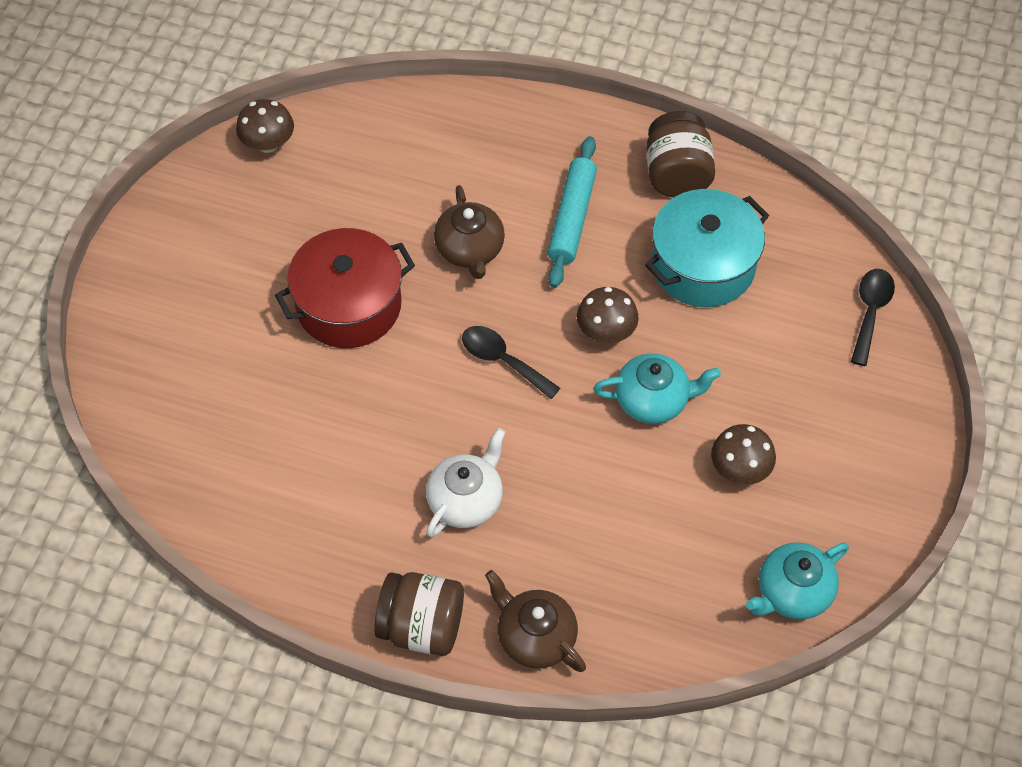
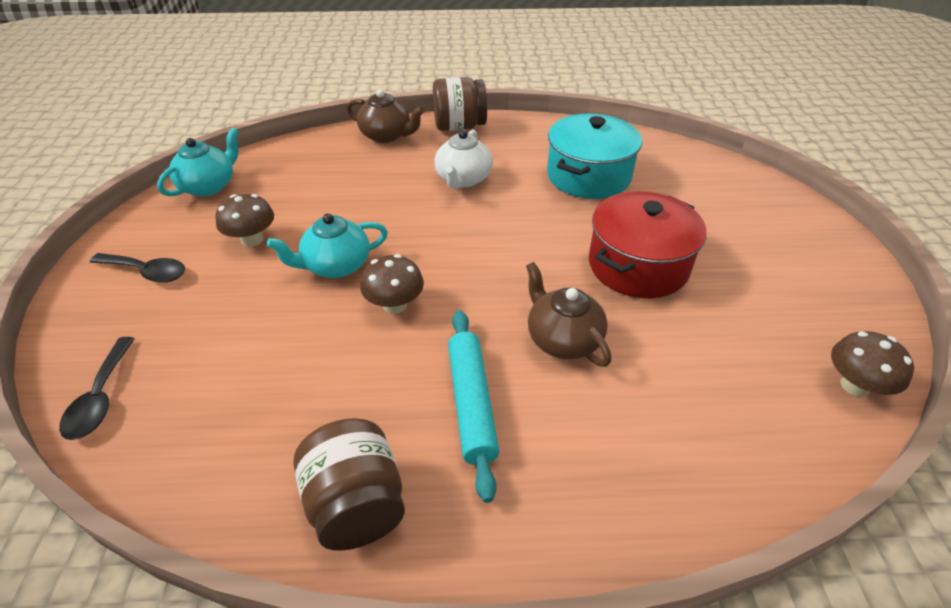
camera: 160 degrees right, 15 degrees down
black spoon [462,326,560,399] -> black spoon moved to [90,253,185,283]
turquoise pot [645,189,769,307] -> turquoise pot moved to [547,114,642,199]

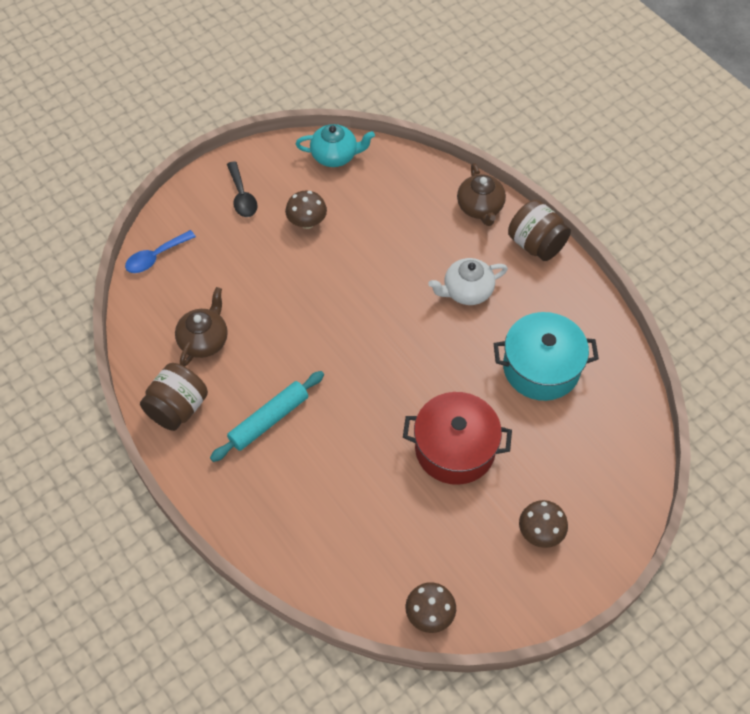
camera: 55 degrees right, 15 degrees up
black spoon [59,337,135,440] -> blue spoon [125,230,196,273]
turquoise teapot [267,213,388,278] -> none
brown mushroom [360,254,424,314] -> brown mushroom moved to [519,500,568,548]
brown teapot [526,262,612,367] -> brown teapot moved to [175,287,228,366]

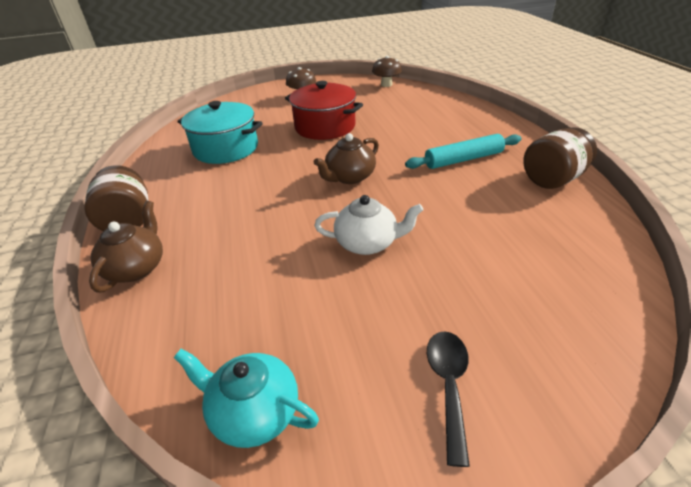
camera: 155 degrees left, 20 degrees down
blue spoon [125,230,196,273] -> none
brown teapot [175,287,228,366] -> brown teapot moved to [314,133,379,184]
brown mushroom [285,191,327,229] -> none
white teapot [428,258,508,305] -> white teapot moved to [314,195,423,255]

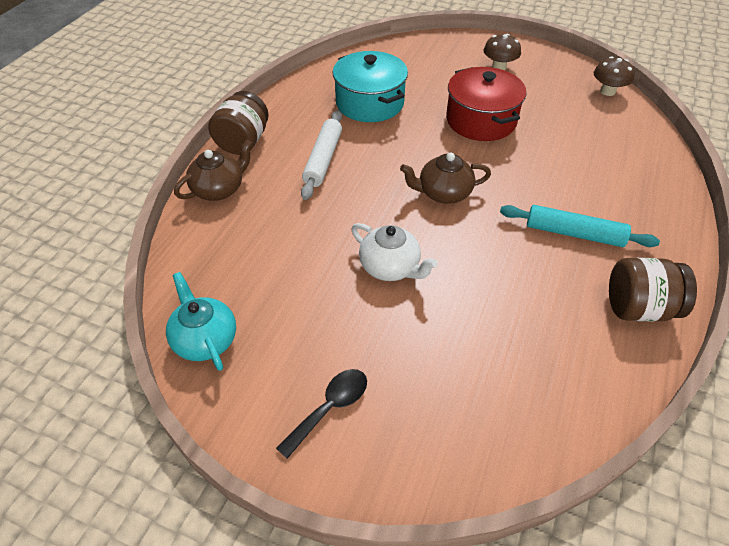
camera: 35 degrees right, 10 degrees up
none -> white rolling pin [301,110,342,200]

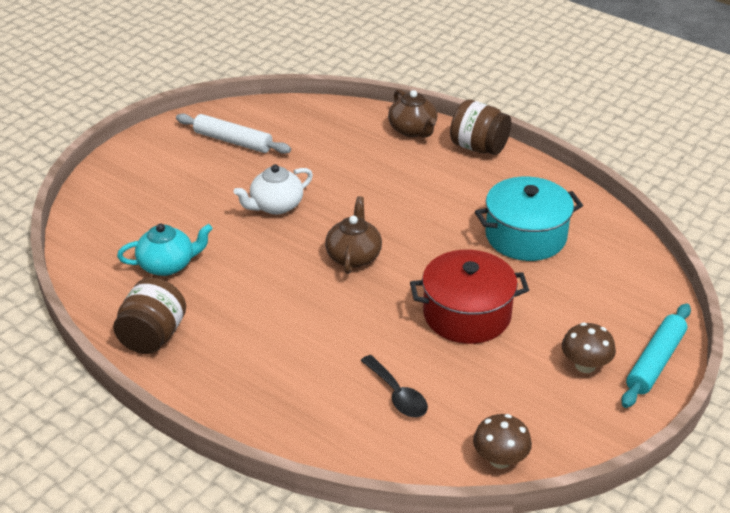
camera: 105 degrees right, 10 degrees down
turquoise teapot [166,272,236,371] -> turquoise teapot moved to [117,223,213,276]
black spoon [276,369,367,459] -> black spoon moved to [361,355,428,417]
white rolling pin [301,110,342,200] -> white rolling pin moved to [176,113,291,154]
turquoise rolling pin [500,205,660,247] -> turquoise rolling pin moved to [621,303,691,408]

